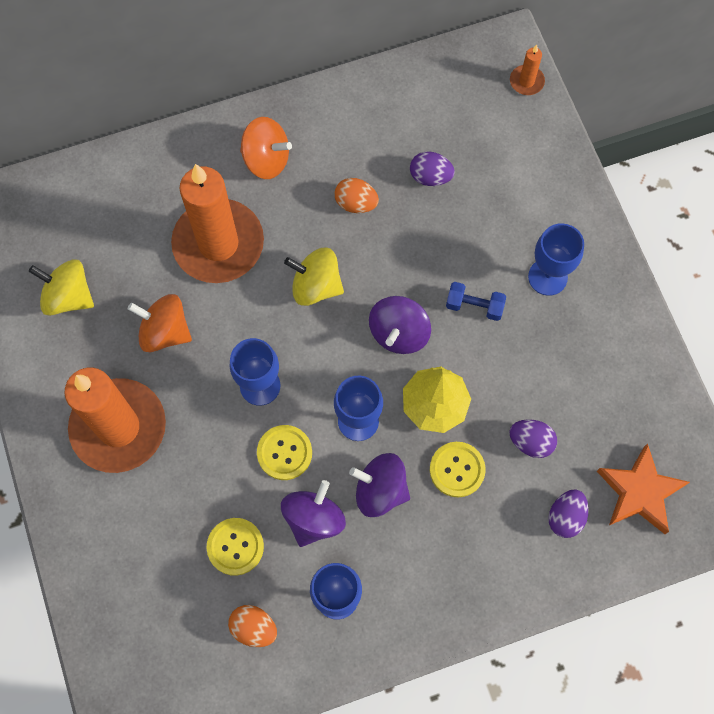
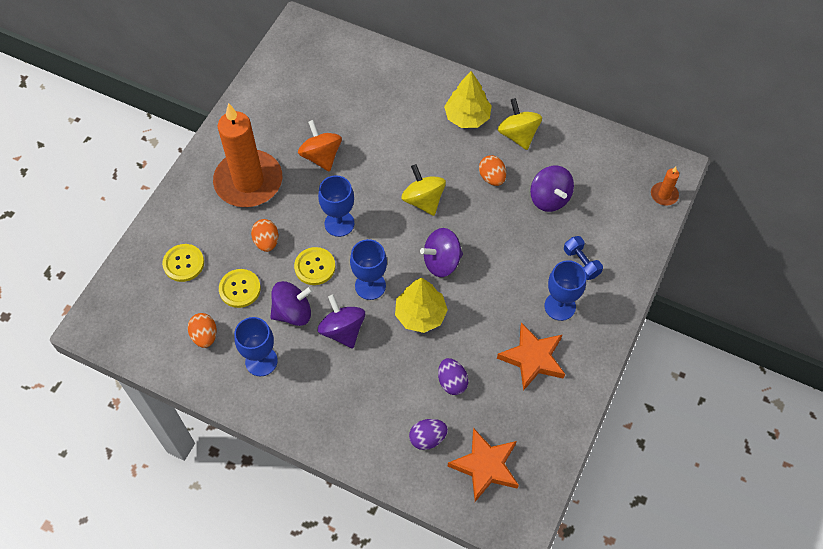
camera: 45 degrees right, 10 degrees down
yellow spinning top [29,259,94,316] -> yellow spinning top moved to [498,98,542,150]
orange candle [171,164,264,283] -> none
orange spinning top [240,117,292,179] -> yellow tree [444,71,492,128]
purple egg [410,152,455,186] -> purple spinning top [530,166,574,212]
yellow button [430,442,486,497] -> yellow button moved to [162,244,204,282]
blue dumbbell [446,282,506,321] -> blue dumbbell moved to [564,236,603,280]
none -> orange egg [251,219,278,252]
none -> orange star [497,322,565,391]

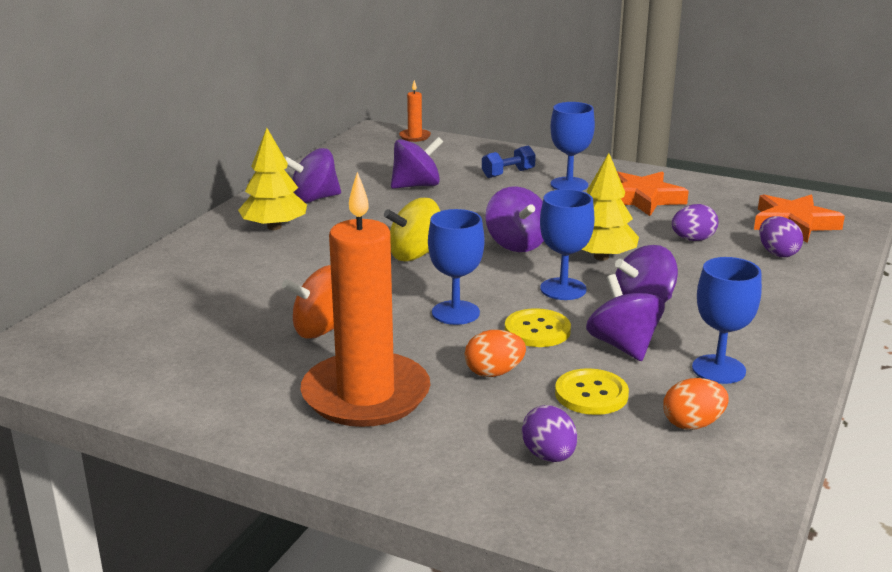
camera: 90 degrees left, 35 degrees down
yellow button [162,244,204,282] -> purple egg [522,405,577,462]
orange egg [479,155,506,186] -> none
yellow spinning top [498,98,542,150] -> purple spinning top [284,148,341,203]

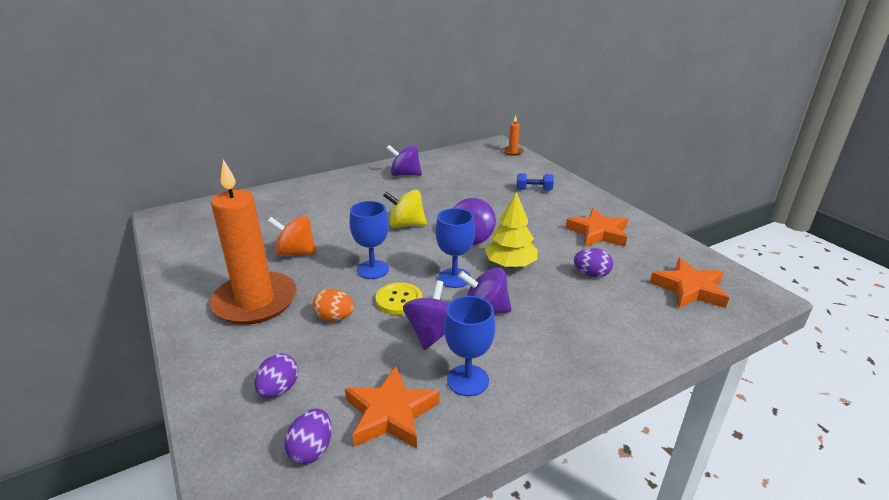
camera: 35 degrees right, 5 degrees up
yellow tree [238,128,307,230] -> none
purple spinning top [391,137,443,189] -> none
blue goblet [550,102,595,191] -> none
yellow button [555,368,629,415] -> none
orange egg [663,378,729,430] -> orange star [345,366,440,449]
purple egg [759,216,803,257] -> purple egg moved to [285,409,332,464]

